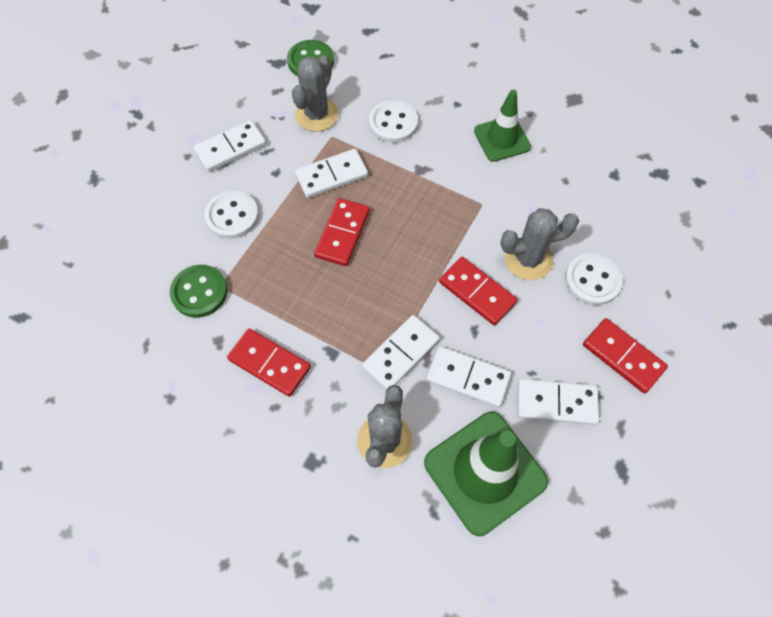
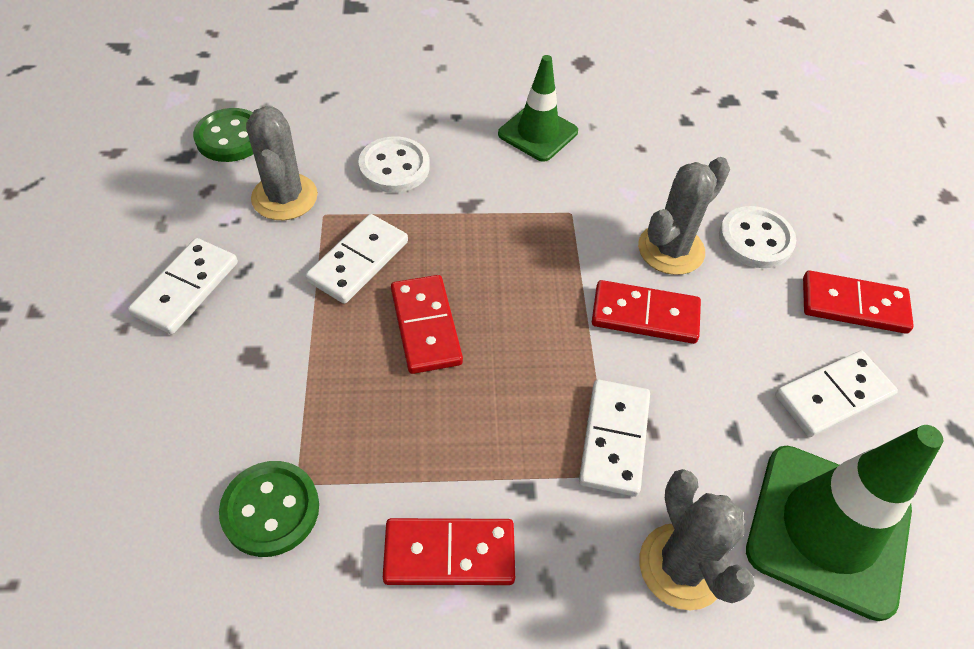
camera: 35 degrees left, 10 degrees down
white button [205,190,259,239] -> none
white domino [426,346,511,408] -> none

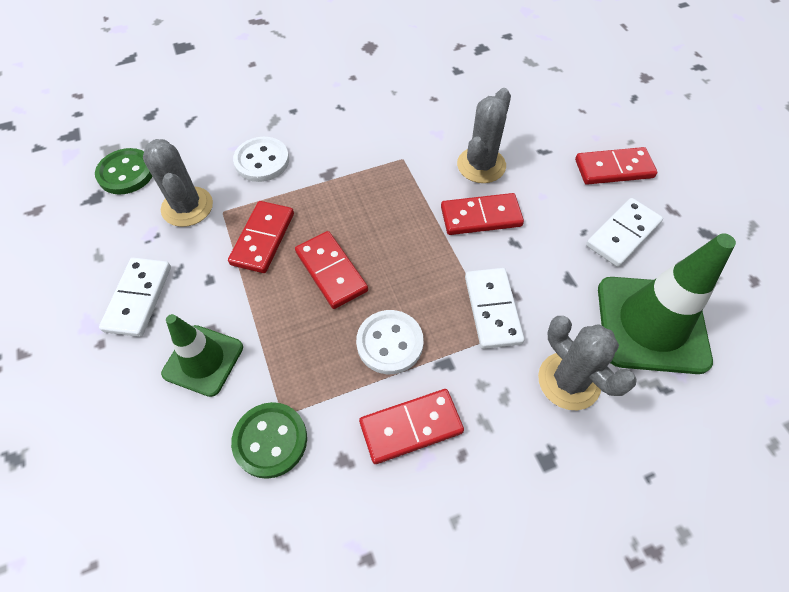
camera: 15 degrees left, 5 degrees up
white domino [305,214,408,304] -> red domino [228,201,294,273]
green traffic cone [498,55,578,162] -> green traffic cone moved to [161,314,243,397]
white button [719,206,796,268] -> white button moved to [356,310,424,374]

